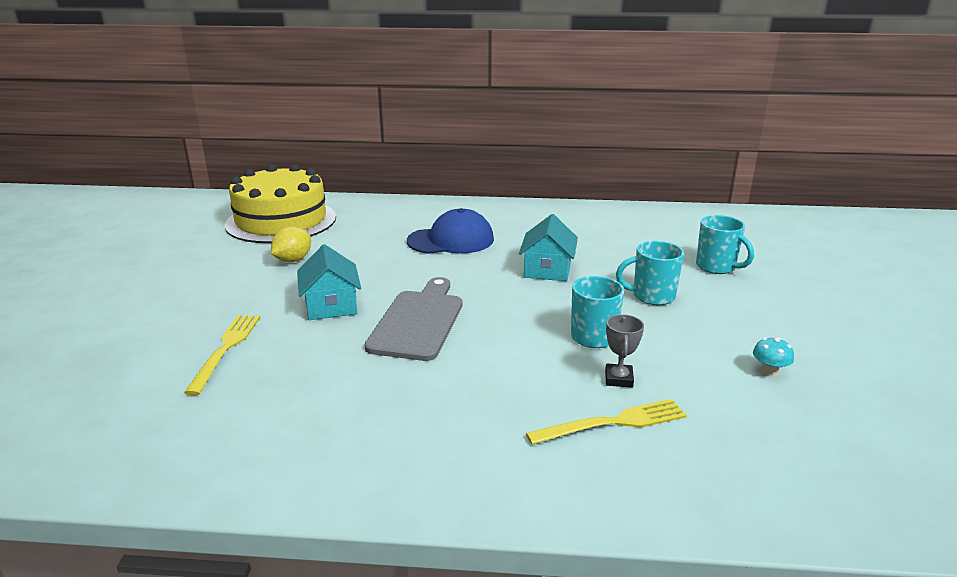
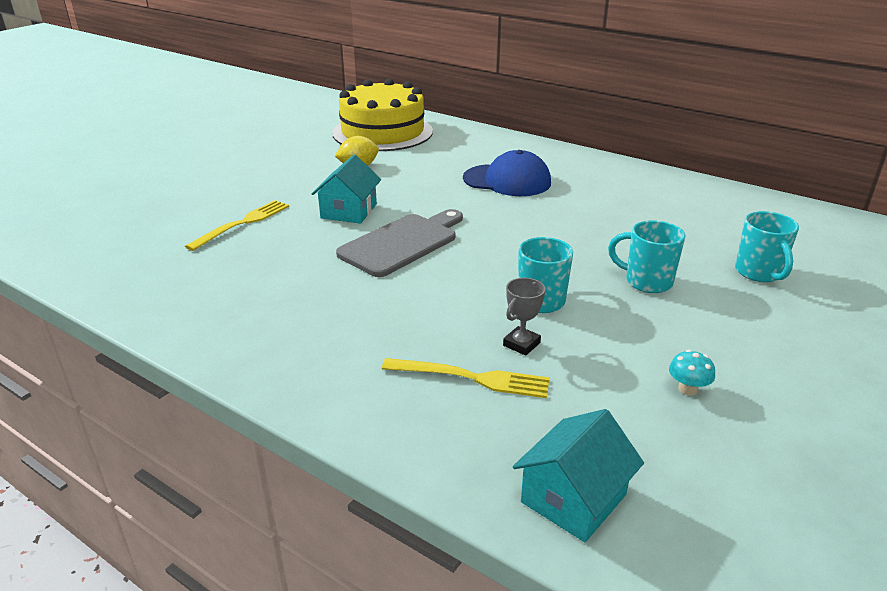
camera: 30 degrees right, 5 degrees up
turquoise house [519,214,578,281] -> turquoise house moved to [513,409,644,542]

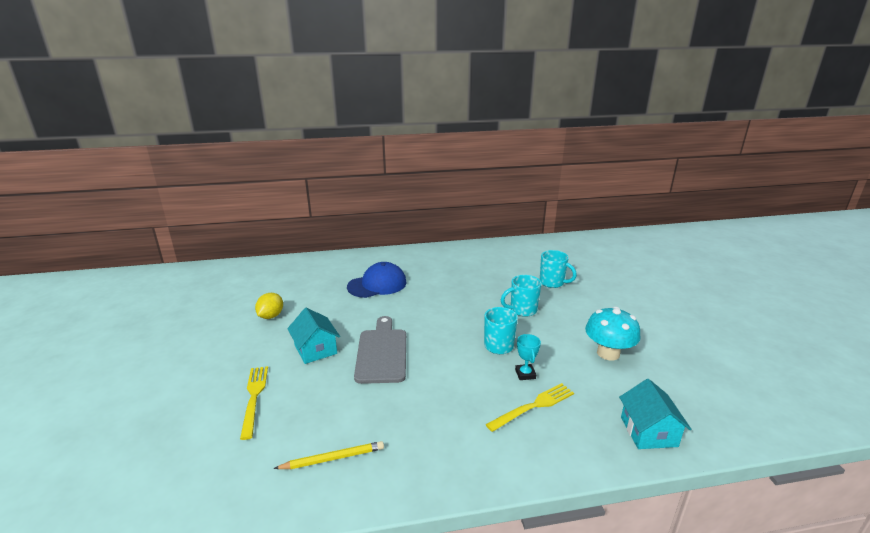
camera: 45 degrees left, 5 degrees down
yellow cake [332,79,433,151] -> none
grey trophy [503,278,545,356] -> turquoise trophy [515,334,541,380]
turquoise mushroom [669,350,715,395] -> turquoise mushroom [585,307,640,360], size x2.20
none -> yellow pencil [274,441,384,469]

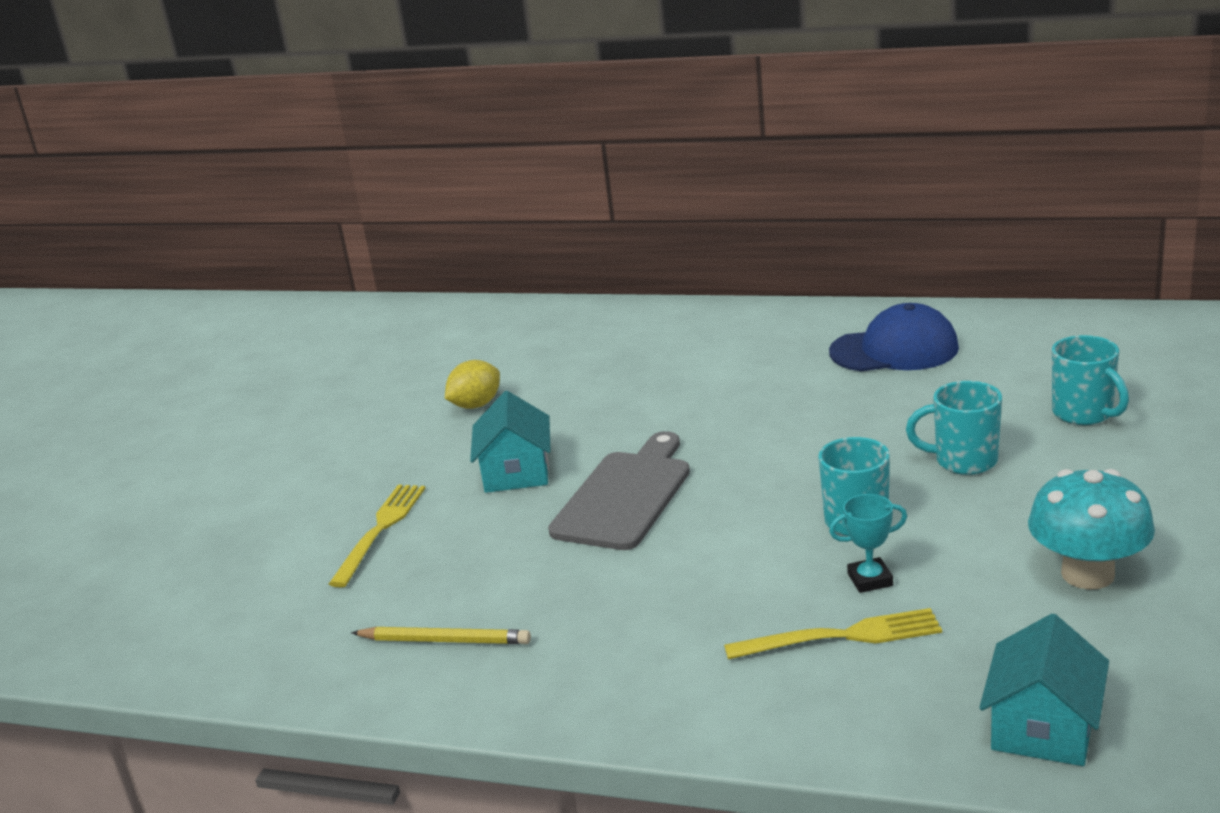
camera: 30 degrees right, 0 degrees up
blue cap [347,262,407,298] -> blue cap moved to [829,303,959,371]
turquoise trophy [515,334,541,380] -> turquoise trophy turned 60 degrees clockwise [829,494,907,593]

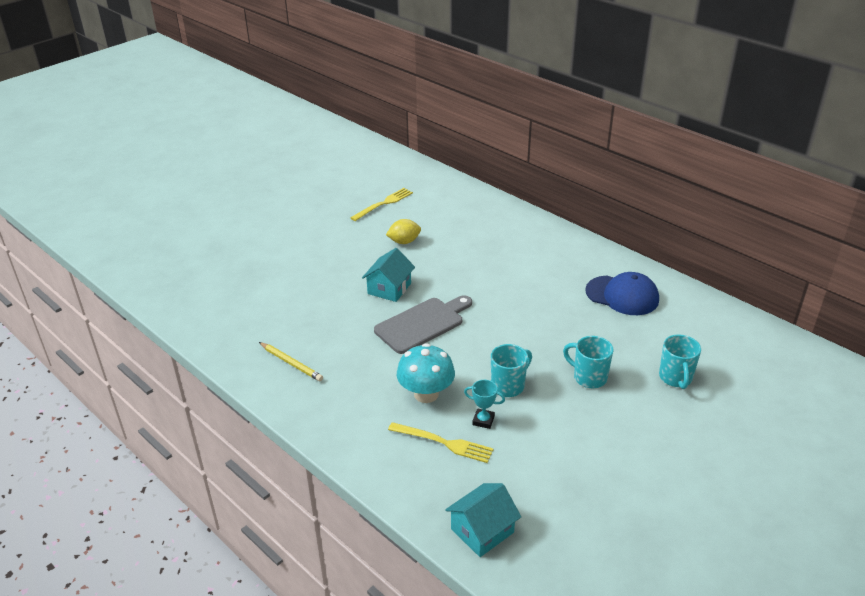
camera: 25 degrees right, 10 degrees up
yellow fork [329,484,425,588] -> yellow fork moved to [351,188,413,221]
turquoise mushroom [1028,469,1155,590] -> turquoise mushroom moved to [397,343,455,403]

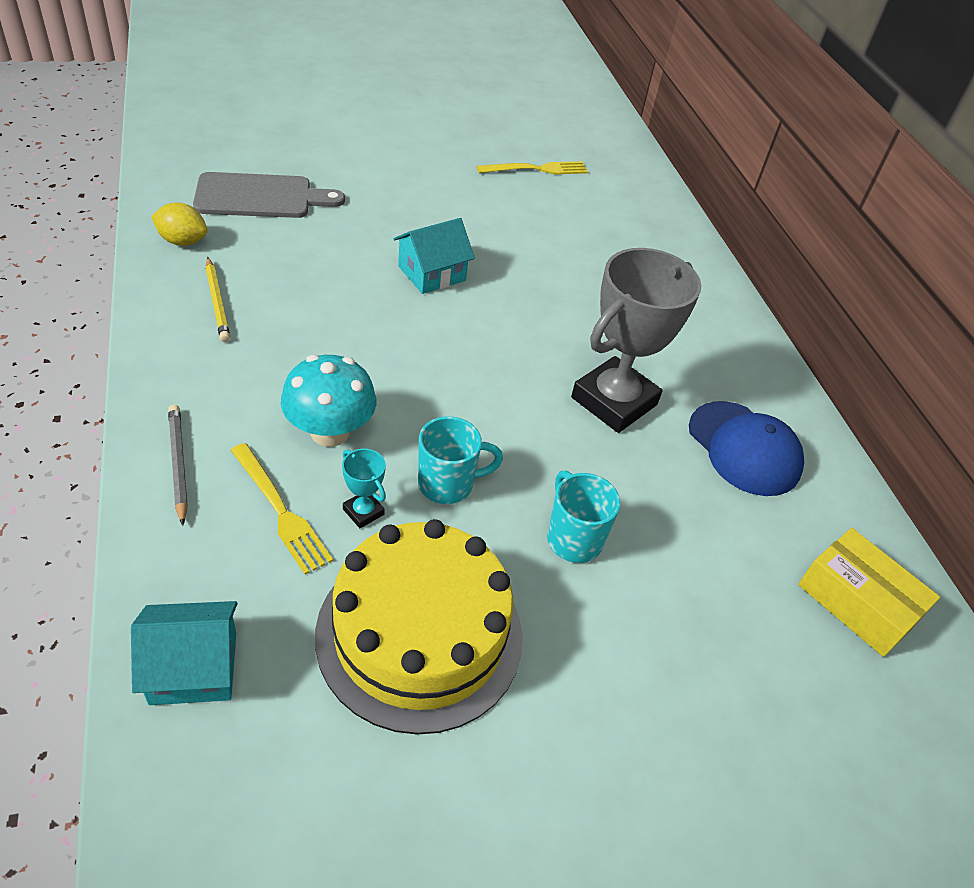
camera: 25 degrees right, 10 degrees up
grey cutting board [374,295,472,354] -> grey cutting board moved to [193,172,345,218]
yellow lemon [386,219,421,244] -> yellow lemon moved to [151,202,208,246]
turquoise mug [659,334,701,389] -> none
none -> grey pencil [168,404,188,526]
none -> yellow cake [315,519,523,735]
none -> grey trophy [571,248,702,433]
none -> yellow box [798,528,940,657]

